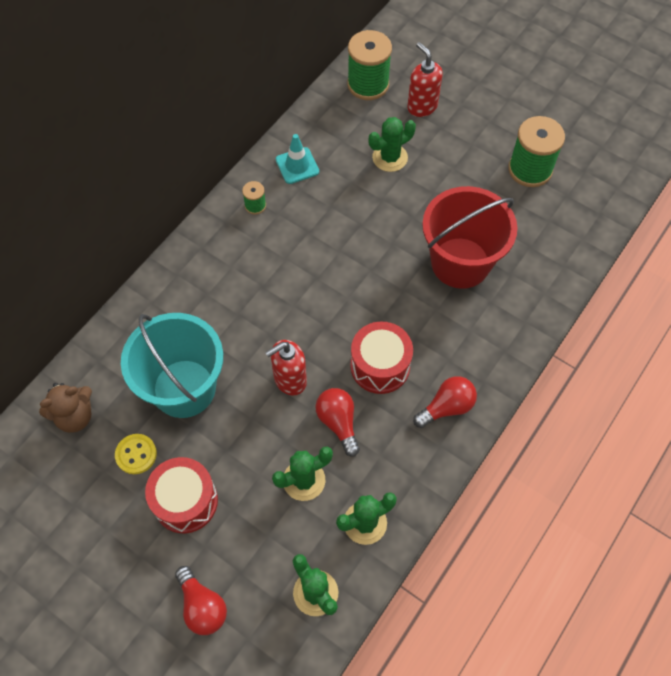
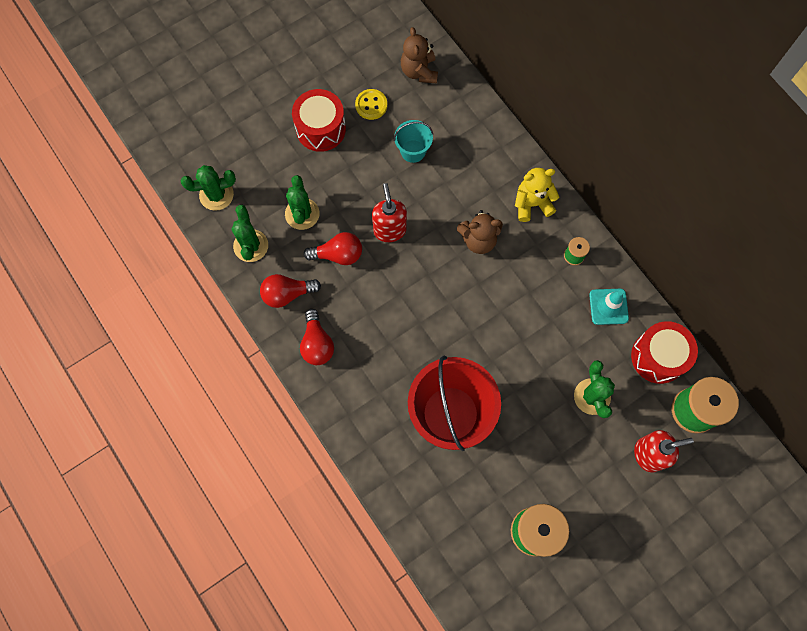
camera: 110 degrees right, 10 degrees up
turquoise bucket [121,313,223,418] -> turquoise bucket [394,120,433,163], size x0.48
red light bulb [175,566,227,635] -> red light bulb moved to [260,274,321,308]
red drum [350,321,413,394] -> red drum moved to [631,321,698,384]
none -> brown teddy bear [457,210,503,254]
none -> yellow teddy bear [515,168,559,222]

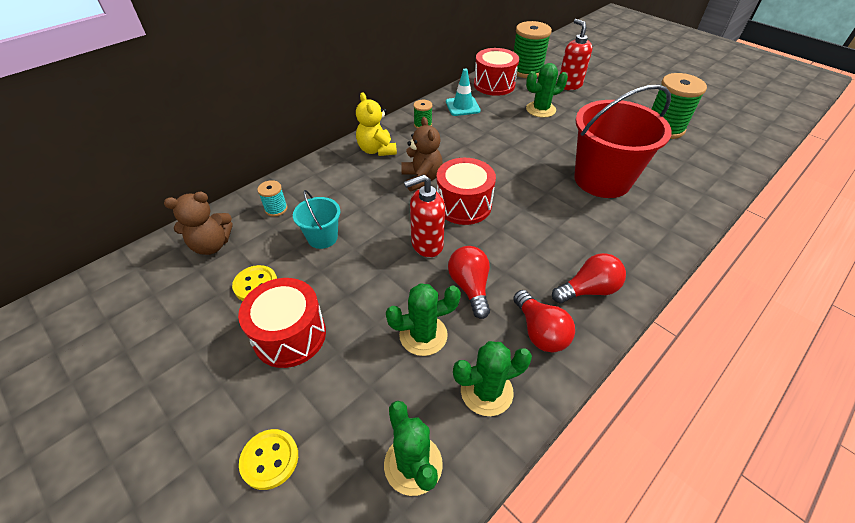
camera: 100 degrees left, 25 degrees down
none -> yellow button [239,429,298,490]
none -> turquoise spool [257,180,288,217]
none -> red drum [437,158,496,225]

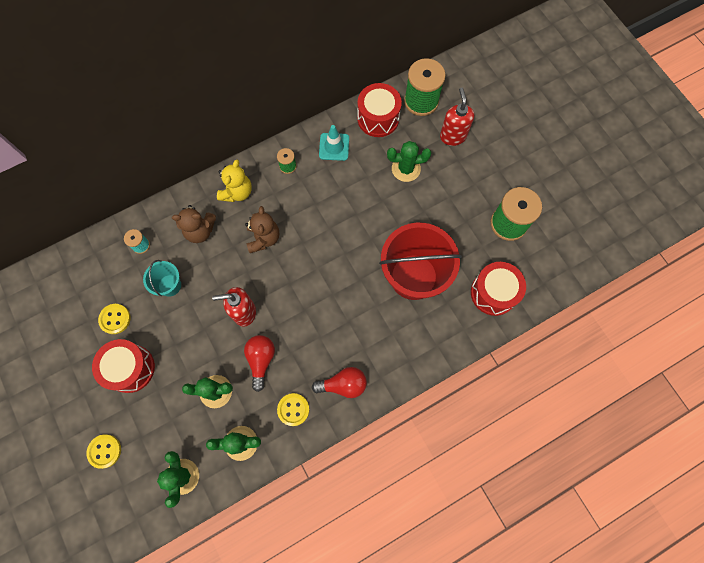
camera: 15 degrees right, 25 degrees up
brown teddy bear [164,192,232,255] -> brown teddy bear moved to [172,205,216,243]
yellow teddy bear [356,92,397,156] -> yellow teddy bear turned 150 degrees counterclockwise [217,160,252,202]
red drum [437,158,496,225] -> red drum moved to [471,262,526,316]
red light bulb [513,290,575,352] -> yellow button [277,393,309,426]

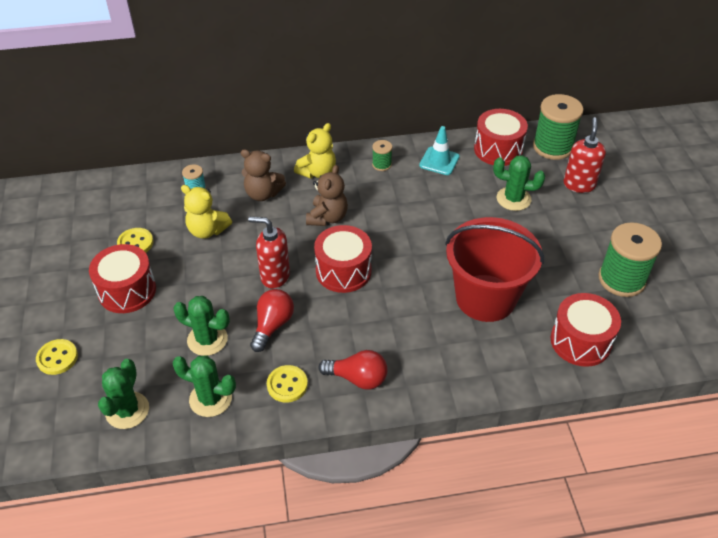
camera: 20 degrees right, 25 degrees down
turquoise bucket [143,260,181,297] -> yellow teddy bear [181,185,232,239]
none -> red drum [314,225,372,293]

